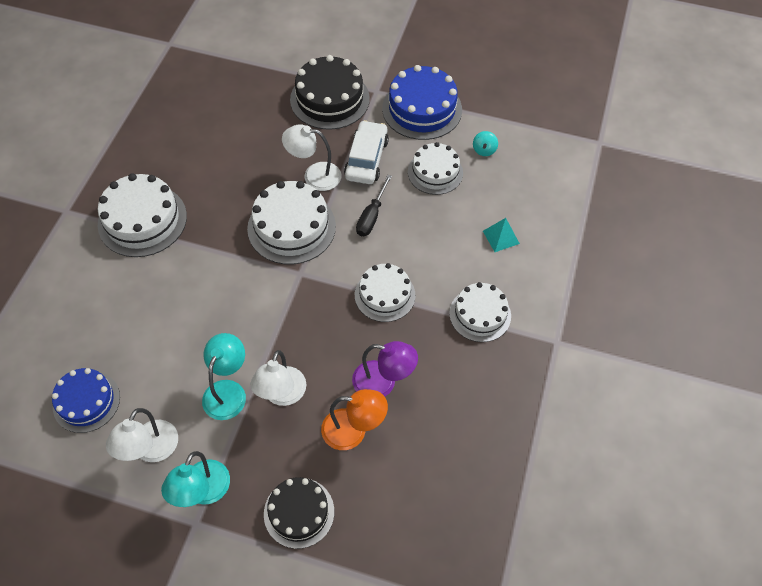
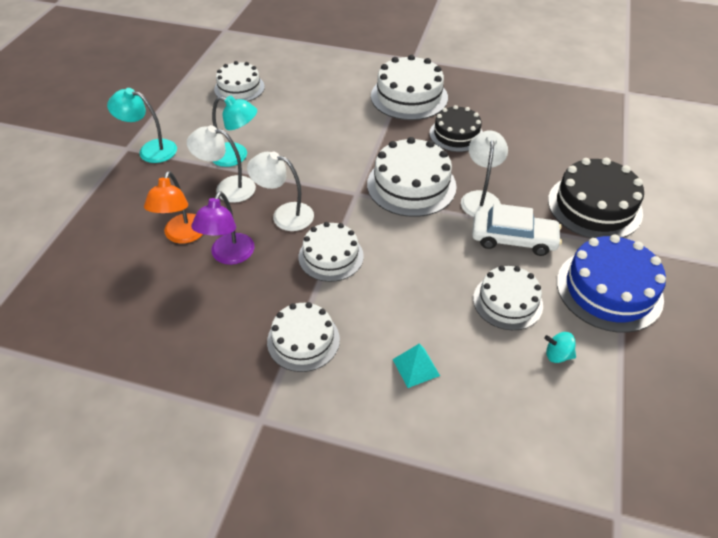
camera: 90 degrees right, 10 degrees down
blue cake [52,368,120,433] -> white cake [214,61,265,101]
white lamp [106,408,178,462] -> white lamp moved to [247,152,314,231]
black cake [264,477,334,549] -> black cake moved to [429,105,483,152]
black screwdriver [356,175,392,236] -> none

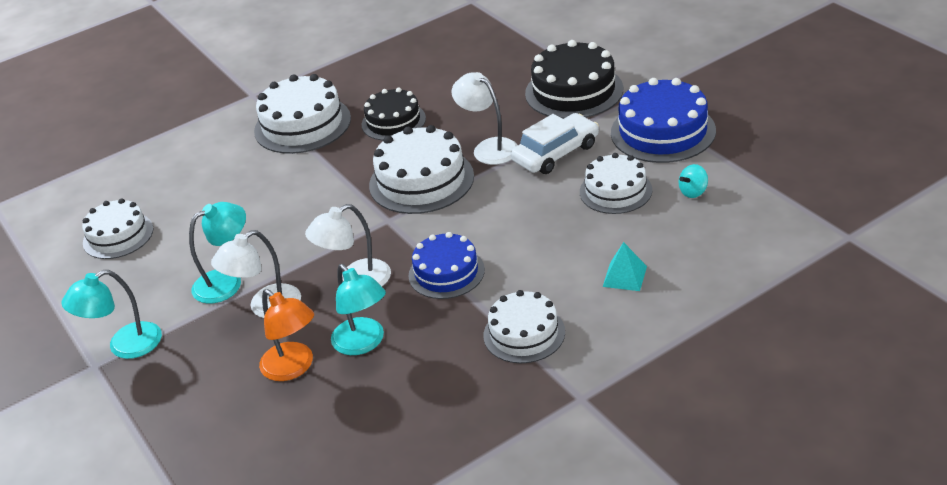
camera: 45 degrees left, 10 degrees down
purple lamp [191,191,254,265] -> turquoise lamp [331,264,386,355]
white cake [299,222,364,282] -> blue cake [409,232,485,299]

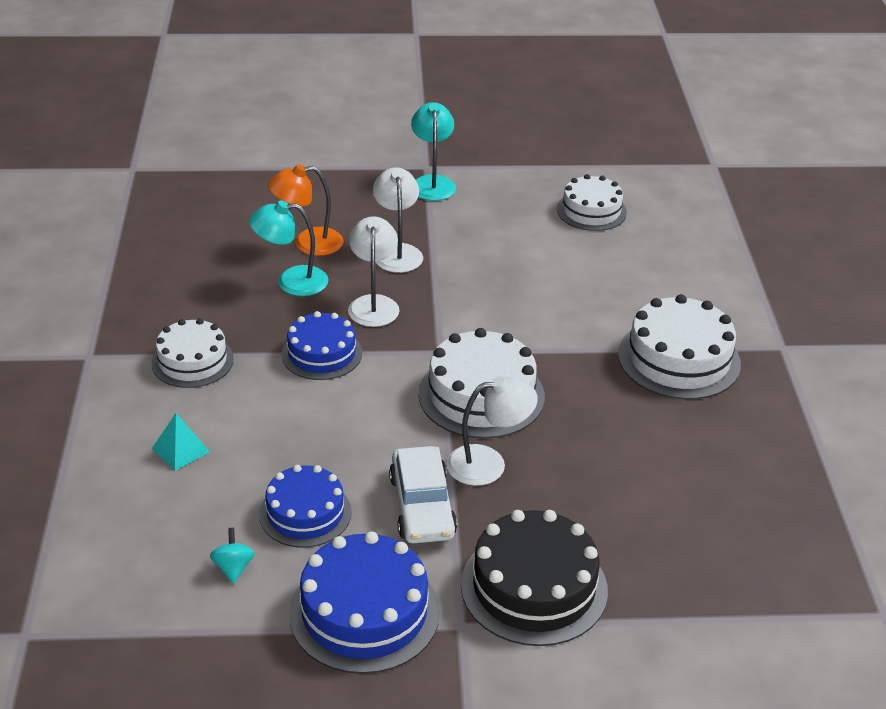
camera: 115 degrees right, 0 degrees up
turquoise lamp [189,202,246,304] -> none
black cake [361,88,426,140] -> none
white cake [580,153,652,214] -> blue cake [259,465,352,548]

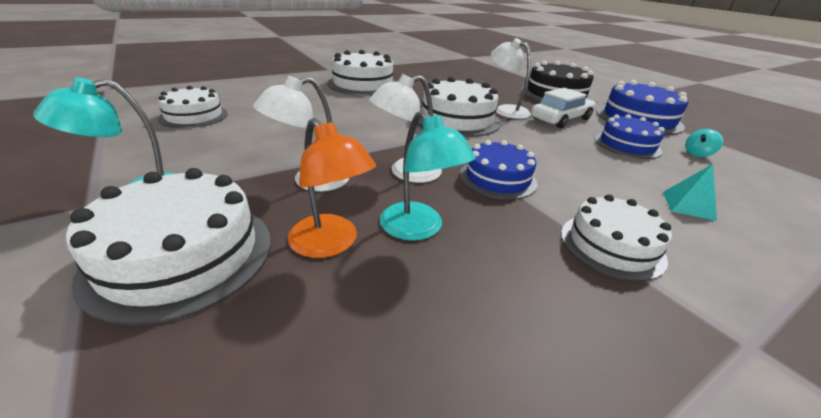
camera: 120 degrees left, 5 degrees down
none -> white cake [66,168,271,326]

